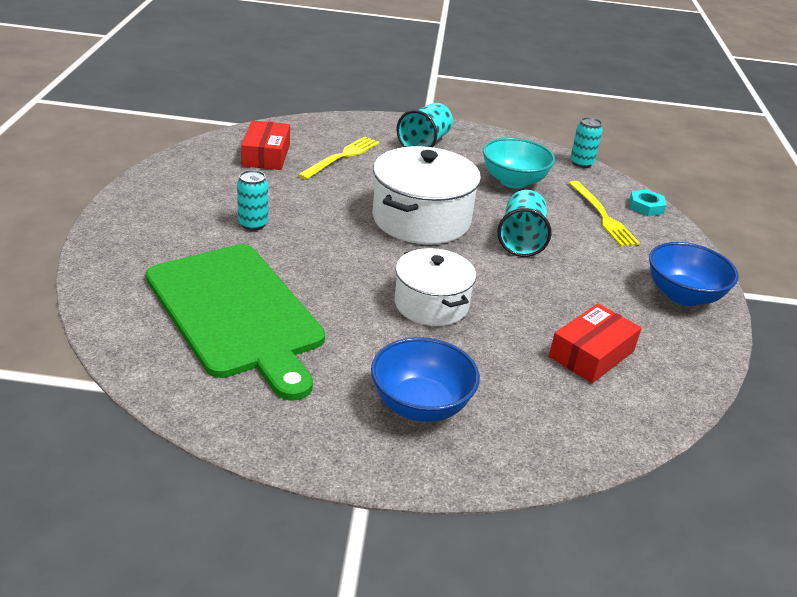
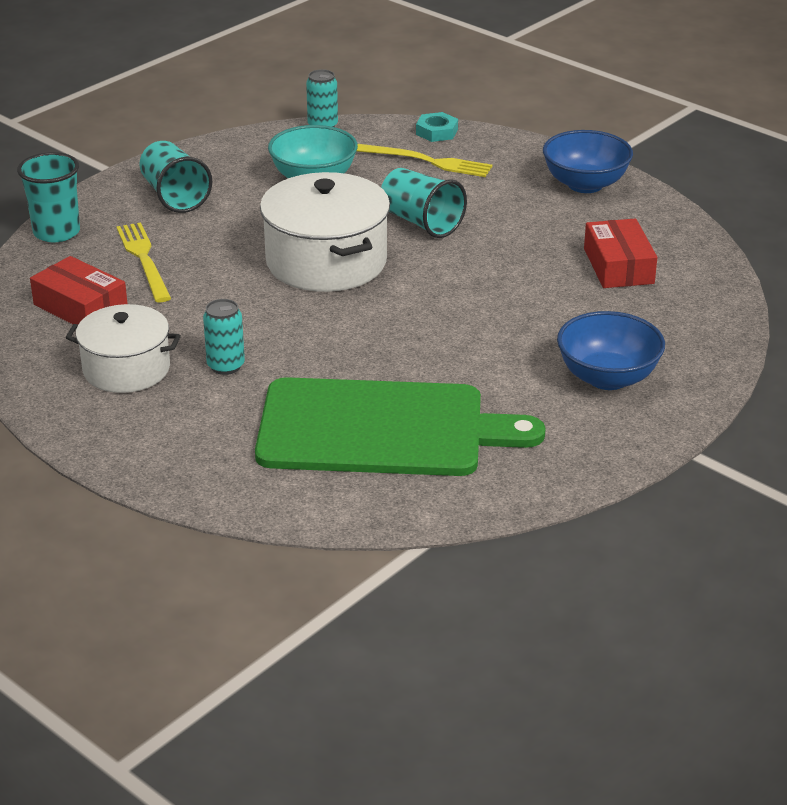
camera: 50 degrees left, 0 degrees up
white pot [394,248,476,326] -> white pot moved to [66,304,181,393]
none -> turquoise cup [17,152,80,242]

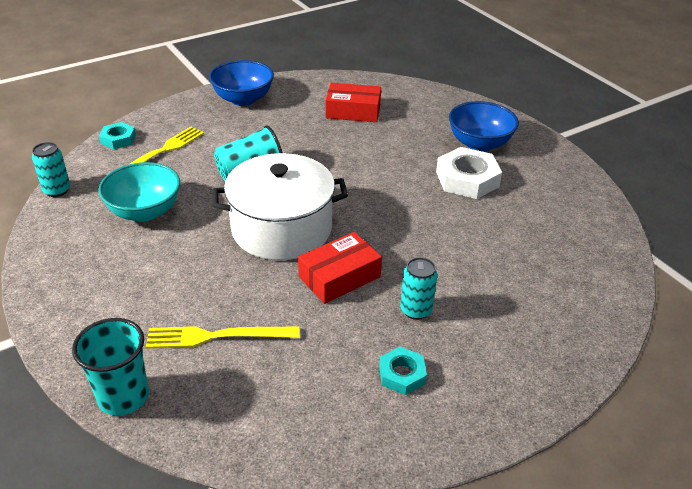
camera: 75 degrees left, 5 degrees up
red box [30,256,128,324] -> red box moved to [298,232,382,304]
white pot [66,304,181,393] -> turquoise nut [379,347,427,395]
turquoise cup [139,141,212,213] -> none
green cutting board [255,377,545,476] -> none
none -> white nut [436,147,502,199]

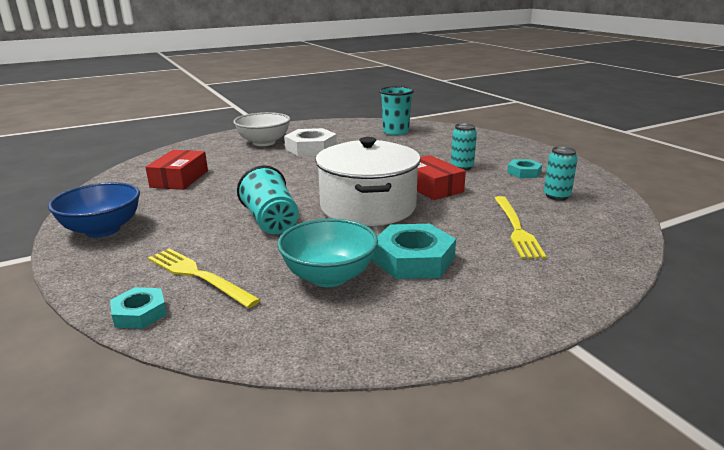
camera: 85 degrees left, 15 degrees down
turquoise can [32,142,70,197] -> turquoise can moved to [544,146,578,201]
turquoise cup [72,318,149,416] -> turquoise cup moved to [379,86,414,135]
blue bowl [449,101,519,152] -> white bowl [233,112,290,146]
none -> turquoise nut [372,224,456,279]

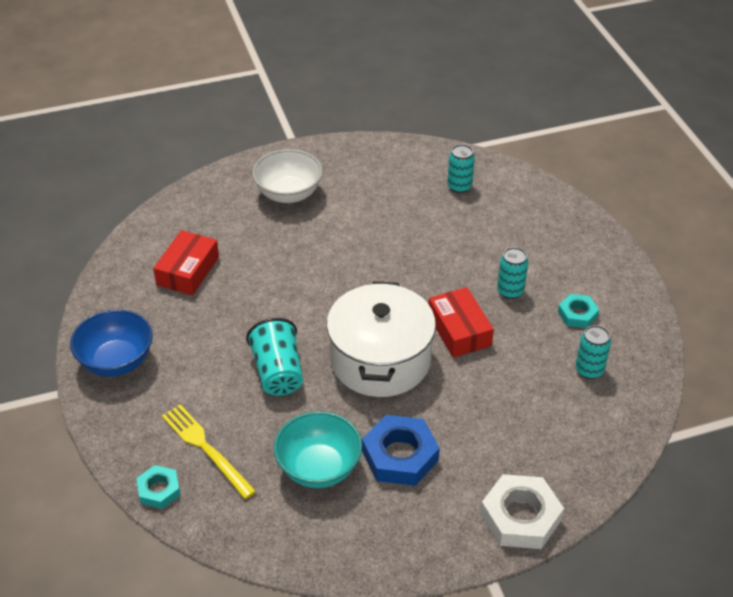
camera: 10 degrees right, 20 degrees up
white nut [284,128,337,156] -> white nut moved to [480,474,564,549]
turquoise nut [372,224,456,279] -> blue nut [362,415,440,486]
turquoise cup [379,86,414,135] -> turquoise can [447,144,475,193]
yellow fork [494,196,547,259] -> none

